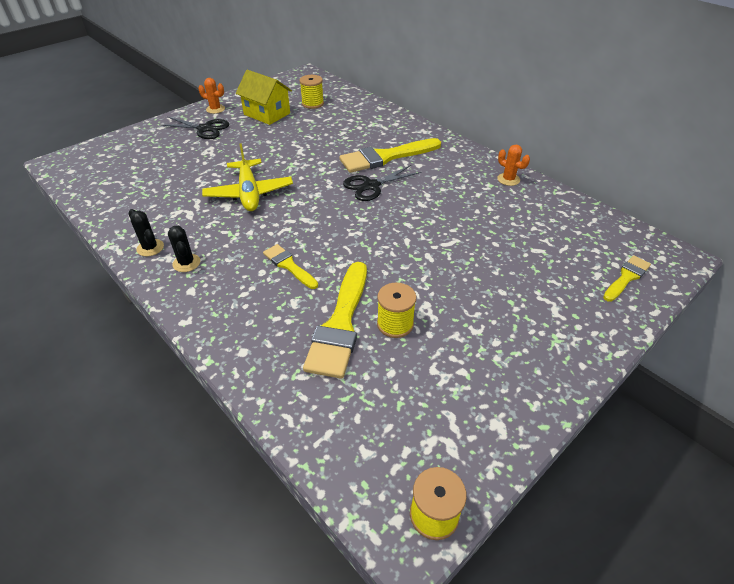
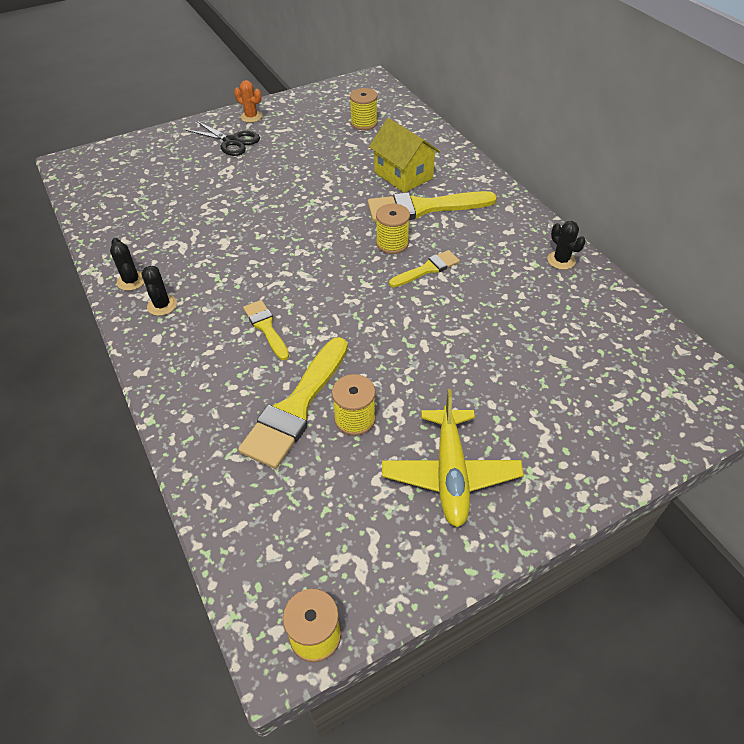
camera: 15 degrees right, 5 degrees up
yellow plane [202,143,293,211] -> yellow plane moved to [382,389,524,527]
yellow house [236,70,292,125] -> yellow house moved to [369,118,440,193]
black scissors [343,165,421,201] -> yellow spool [376,204,410,254]
orange cactus [497,145,530,186] -> black cactus [547,221,585,270]
yellow brush [603,255,651,302] -> yellow brush moved to [389,250,460,287]

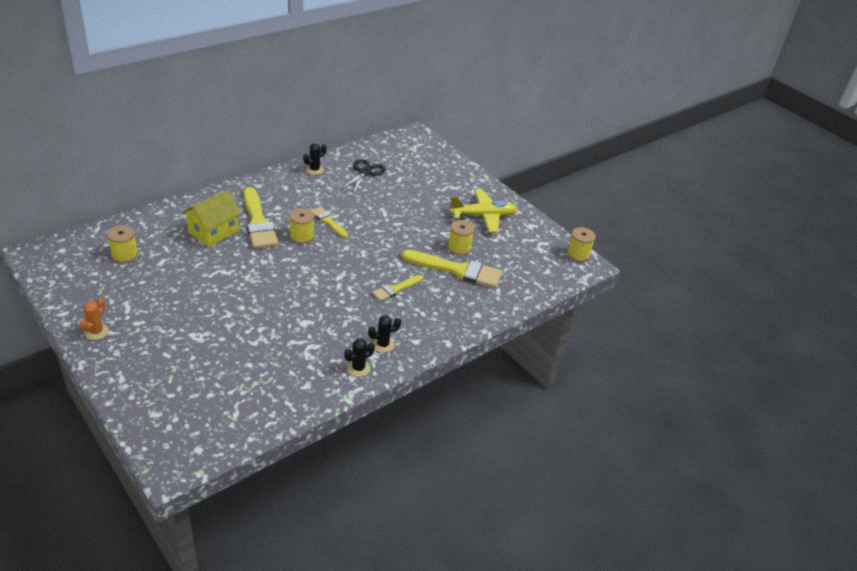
camera: 105 degrees left, 10 degrees down
black scissors [184,121,260,156] -> black scissors moved to [340,159,386,195]

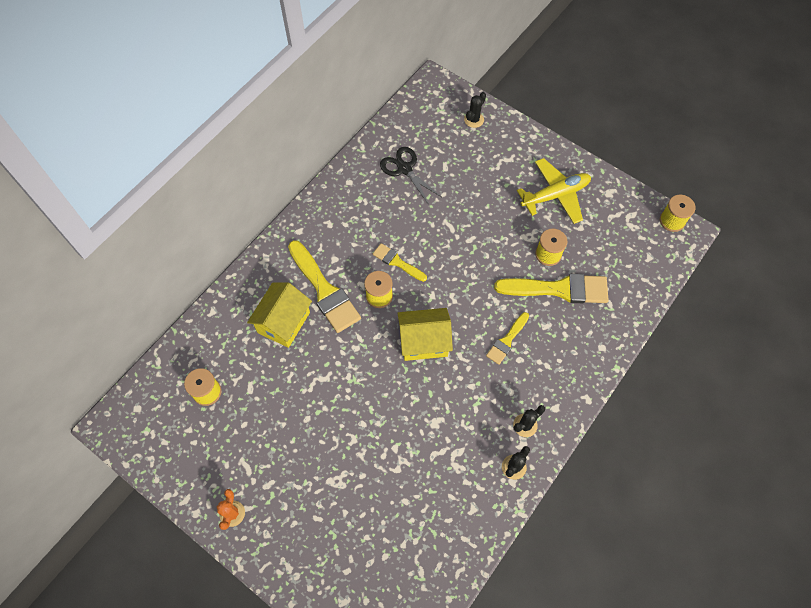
camera: 10 degrees left, 25 degrees up
black cactus [303,143,326,175] -> black cactus moved to [464,92,486,128]
black scissors [340,159,386,195] -> black scissors turned 45 degrees counterclockwise [380,147,442,205]
none -> yellow house [398,308,453,361]

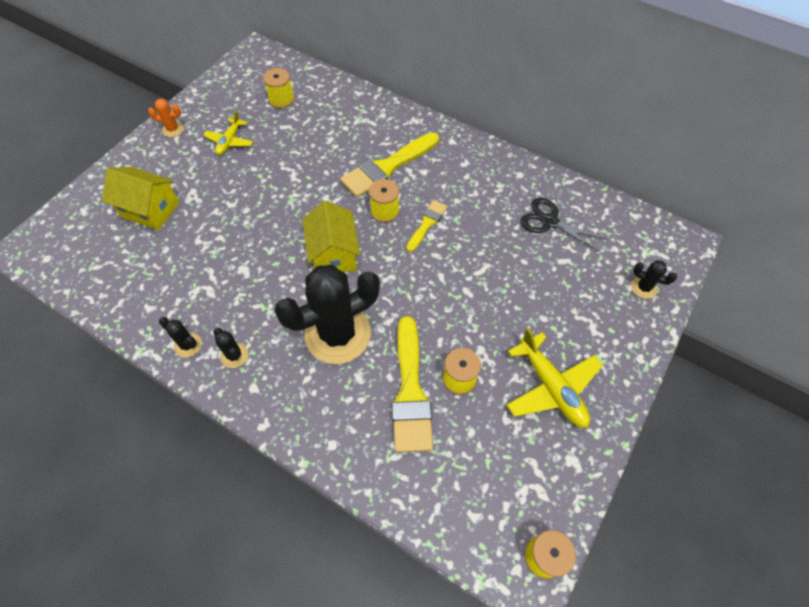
camera: 85 degrees right, 5 degrees down
yellow house [247,283,312,348] -> yellow house moved to [102,167,180,230]
black scissors [380,147,442,205] -> black scissors turned 105 degrees counterclockwise [520,198,608,253]
yellow brush [486,312,529,365] -> black cactus [274,265,380,364]
none -> yellow plane [203,110,253,155]

